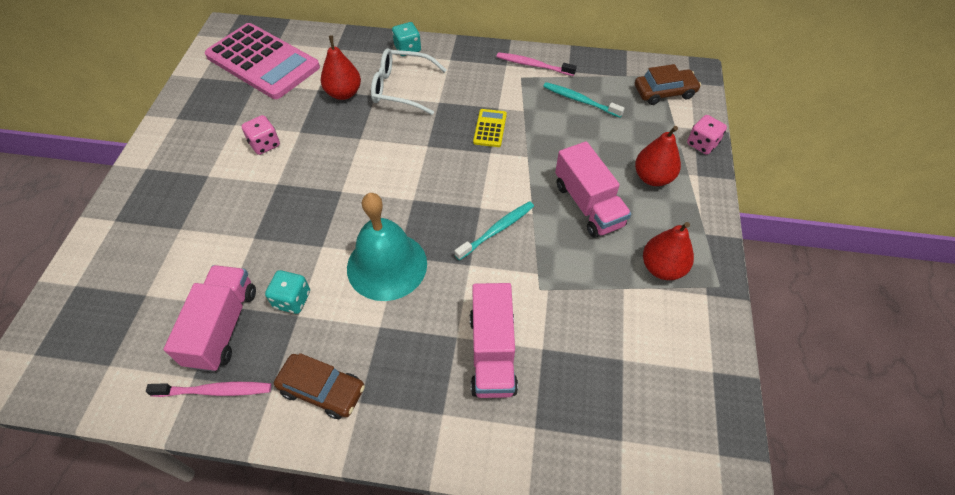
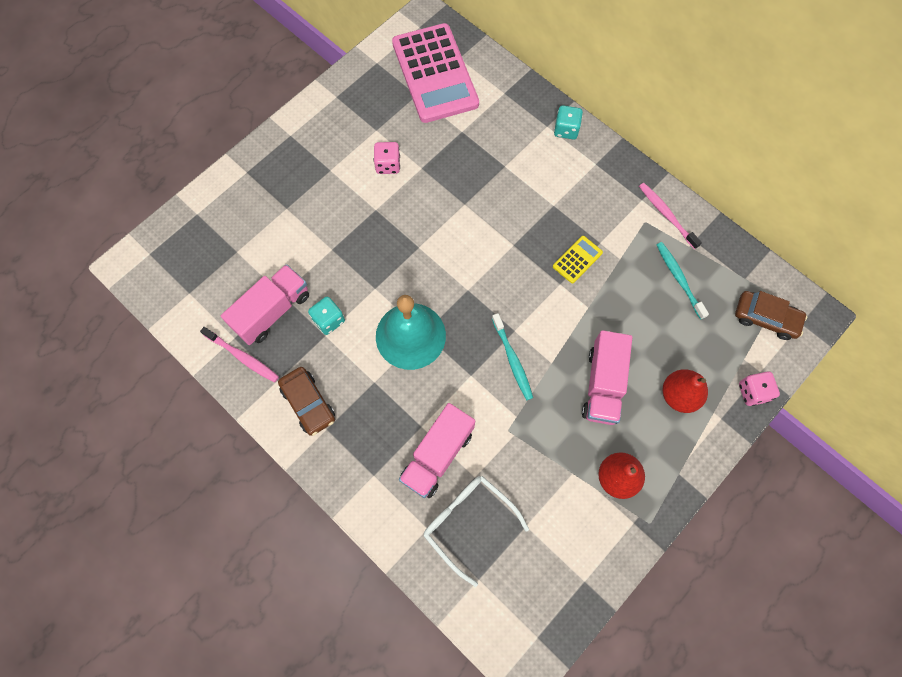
camera: 35 degrees right, 15 degrees up
red pear [321,35,361,100] -> none
white glasses [371,48,447,115] -> white glasses moved to [424,476,529,587]
turquoise toothbrush [455,201,534,260] -> turquoise toothbrush turned 75 degrees clockwise [492,313,533,400]

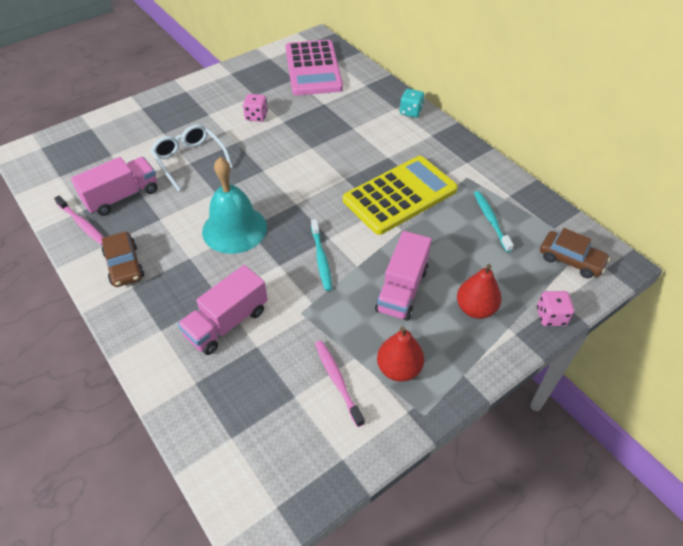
camera: 10 degrees right, 20 degrees down
turquoise dice [308,297,345,335] -> none
white glasses [424,476,529,587] -> white glasses moved to [151,124,233,191]
yellow calculator [553,236,603,283] -> yellow calculator [343,156,458,235], size x2.42
pink toothbrush [639,183,702,249] -> pink toothbrush moved to [315,341,365,427]

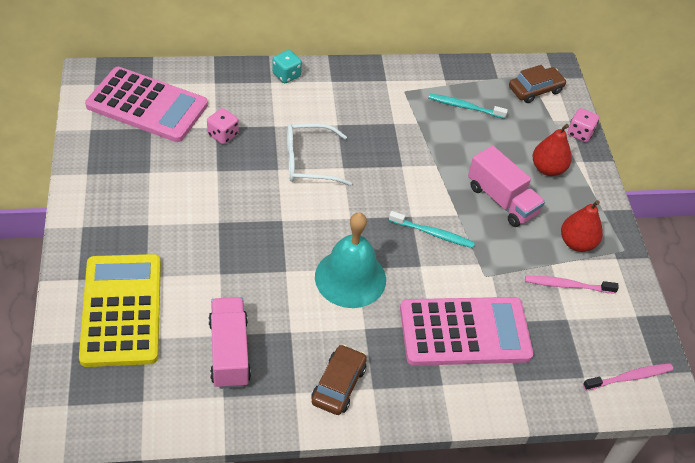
camera: 65 degrees left, 0 degrees up
pink toothbrush [54,196,104,245] -> pink toothbrush moved to [583,363,673,391]
brown car [101,231,144,287] -> brown car turned 75 degrees counterclockwise [311,344,367,415]
white glasses [151,124,233,191] -> white glasses moved to [287,123,352,186]
pink truck [178,265,268,355] -> pink calculator [400,297,533,366]
pink dice [243,94,268,122] -> pink dice moved to [207,108,239,144]
yellow calculator [343,156,458,235] -> yellow calculator moved to [79,254,161,367]

